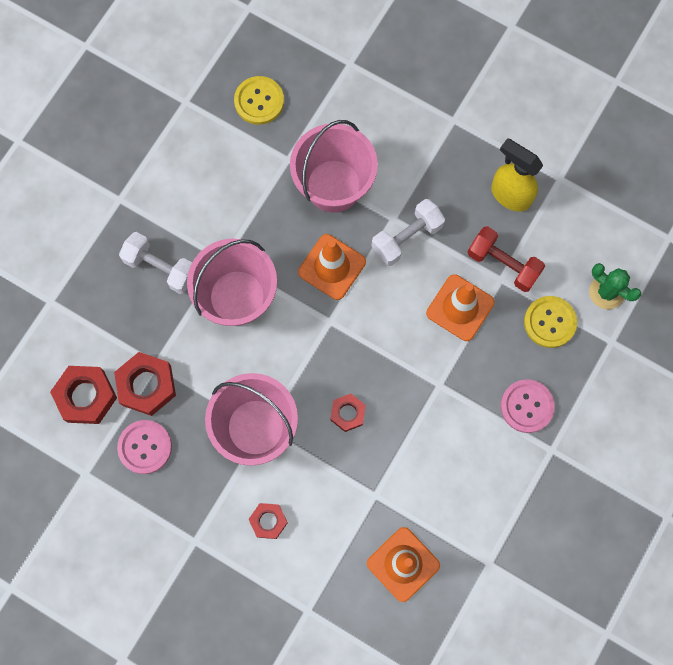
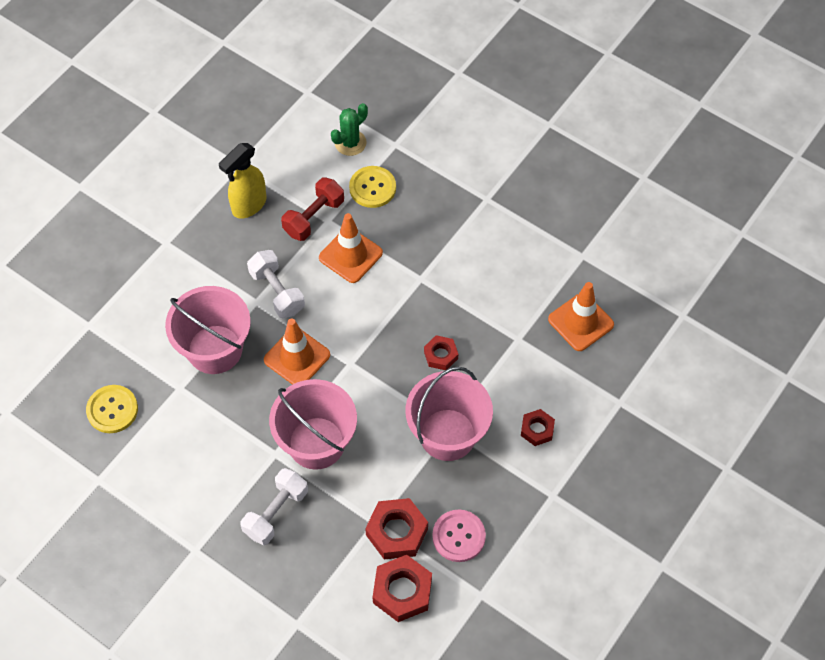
camera: 85 degrees left, 15 degrees down
pink button [501,379,555,433] -> none

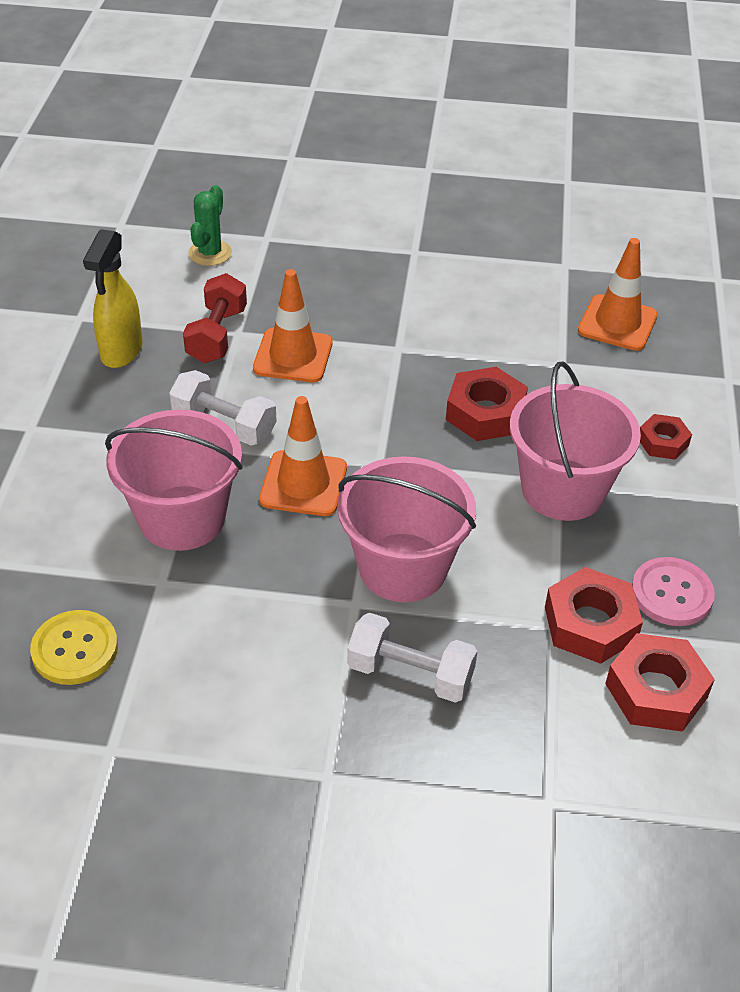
camera: 30 degrees left, 15 degrees down
white dumbbell [241,468,308,545] -> white dumbbell turned 75 degrees counterclockwise [347,613,477,703]
yellow button [349,166,396,208] -> none
red nut [424,335,458,370] -> red nut [446,367,528,441], size x1.67

